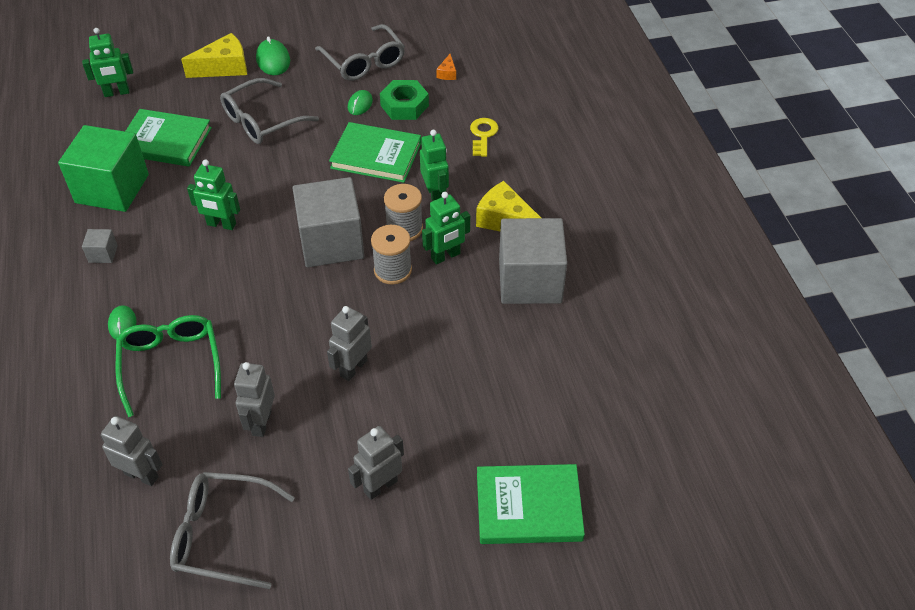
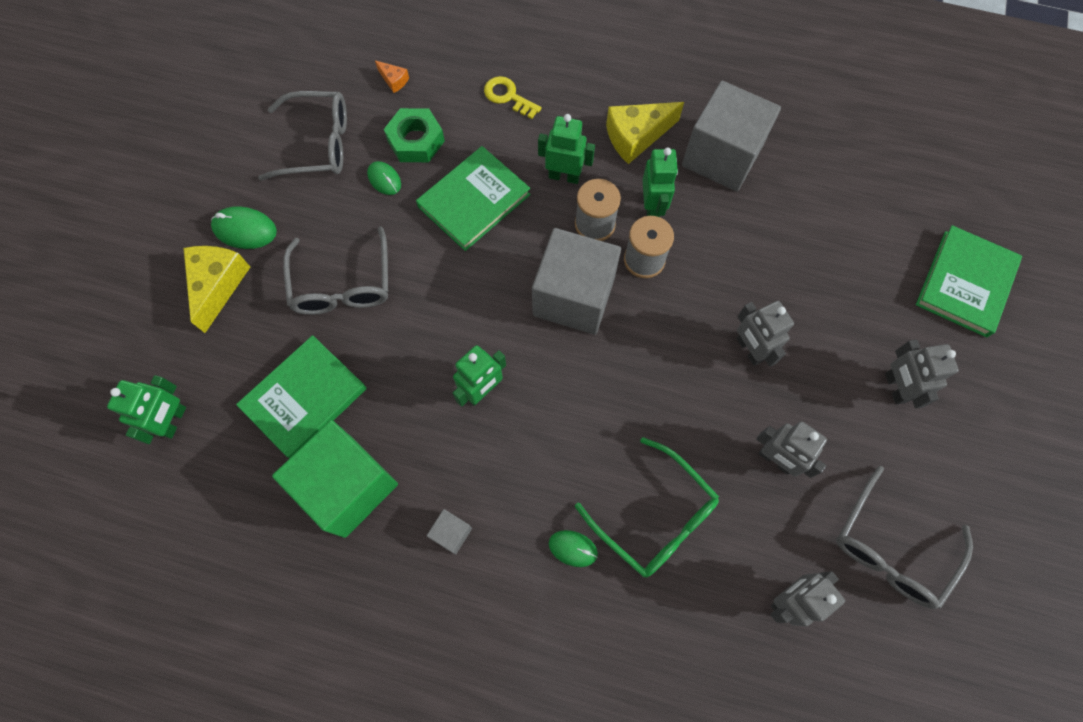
camera: 60 degrees left, 20 degrees up
green glasses [116,315,221,417] -> green glasses turned 150 degrees counterclockwise [575,437,719,578]

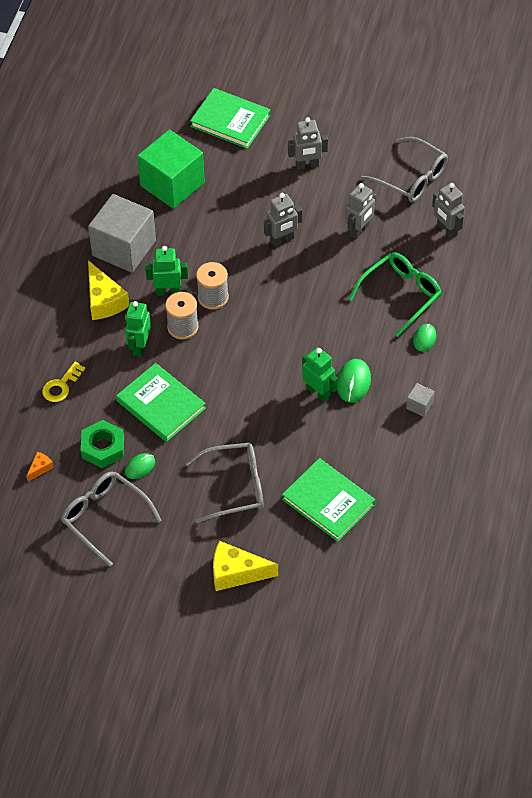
camera: 90 degrees left, 15 degrees down
green robot [107,375,186,444] -> none
green mouse [211,206,277,249] -> green mouse moved to [337,359,371,403]
grey glasses [258,91,347,181] -> grey glasses turned 45 degrees counterclockwise [61,471,162,567]
green cube [272,420,398,538] -> green cube moved to [137,130,205,209]
grey cube [532,228,621,335] -> none

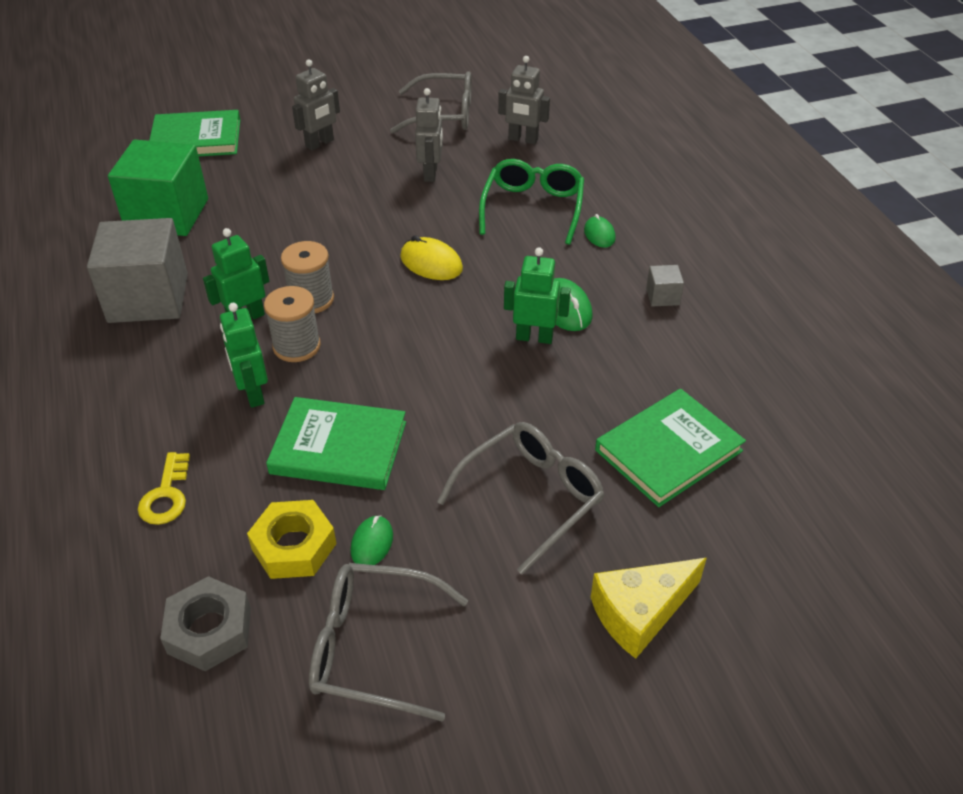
camera: 35 degrees left, 10 degrees down
orange cheese [27,452,54,481] -> grey nut [160,576,251,671]
green nut [81,420,124,468] -> yellow nut [247,500,336,579]
yellow cheese [88,260,129,320] -> none
grey robot [264,193,302,247] -> none
green book [282,458,375,542] -> green book turned 45 degrees counterclockwise [595,389,746,507]
none -> yellow mouse [400,235,463,280]

